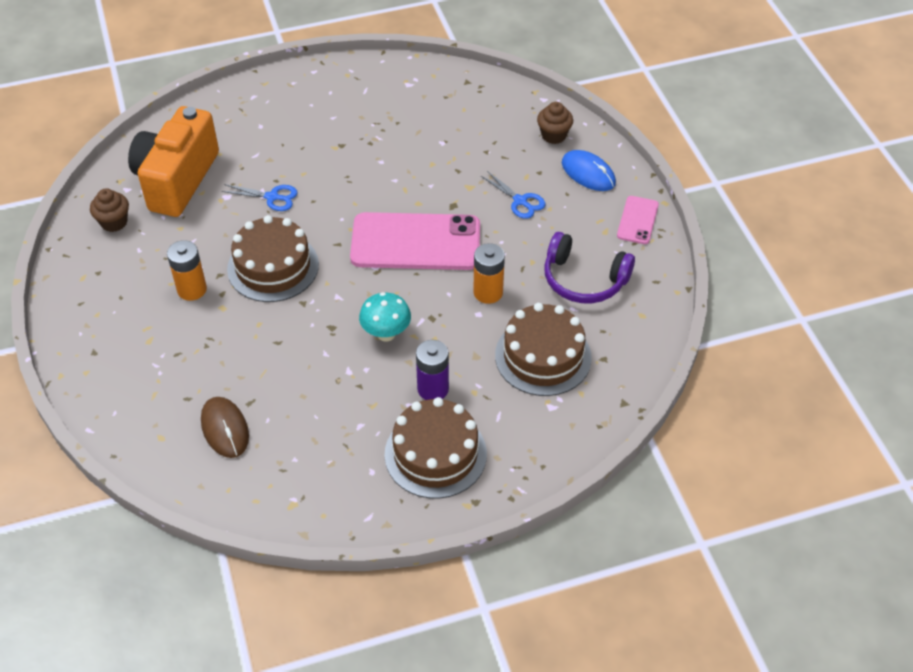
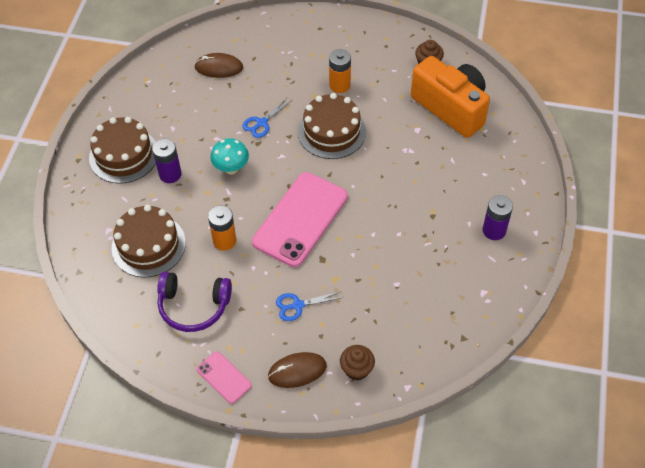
camera: 120 degrees right, 5 degrees up
blue scissors [221,184,297,211] -> blue scissors moved to [243,99,292,138]
purple headphones [544,232,635,303] -> purple headphones turned 135 degrees counterclockwise [157,272,232,332]
blue mouse [562,150,616,191] -> brown mouse [268,352,327,388]
none -> purple battery [483,195,513,240]

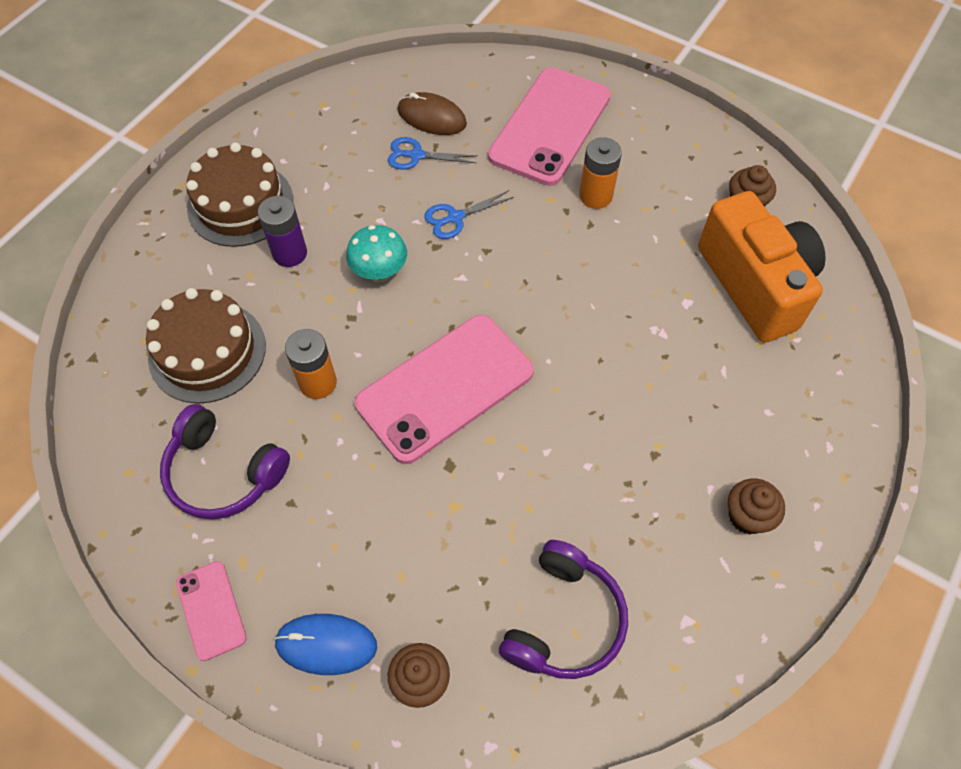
camera: 20 degrees right, 5 degrees up
brown mouse [268,352,327,388] -> blue mouse [274,614,377,675]
blue scissors [276,291,344,321] -> blue scissors moved to [388,137,478,169]
brown cake [298,93,366,159] -> none
purple battery [483,195,513,240] -> brown cupcake [728,478,785,535]
none -> pink phone [488,67,611,186]
none -> purple headphones [499,540,628,679]

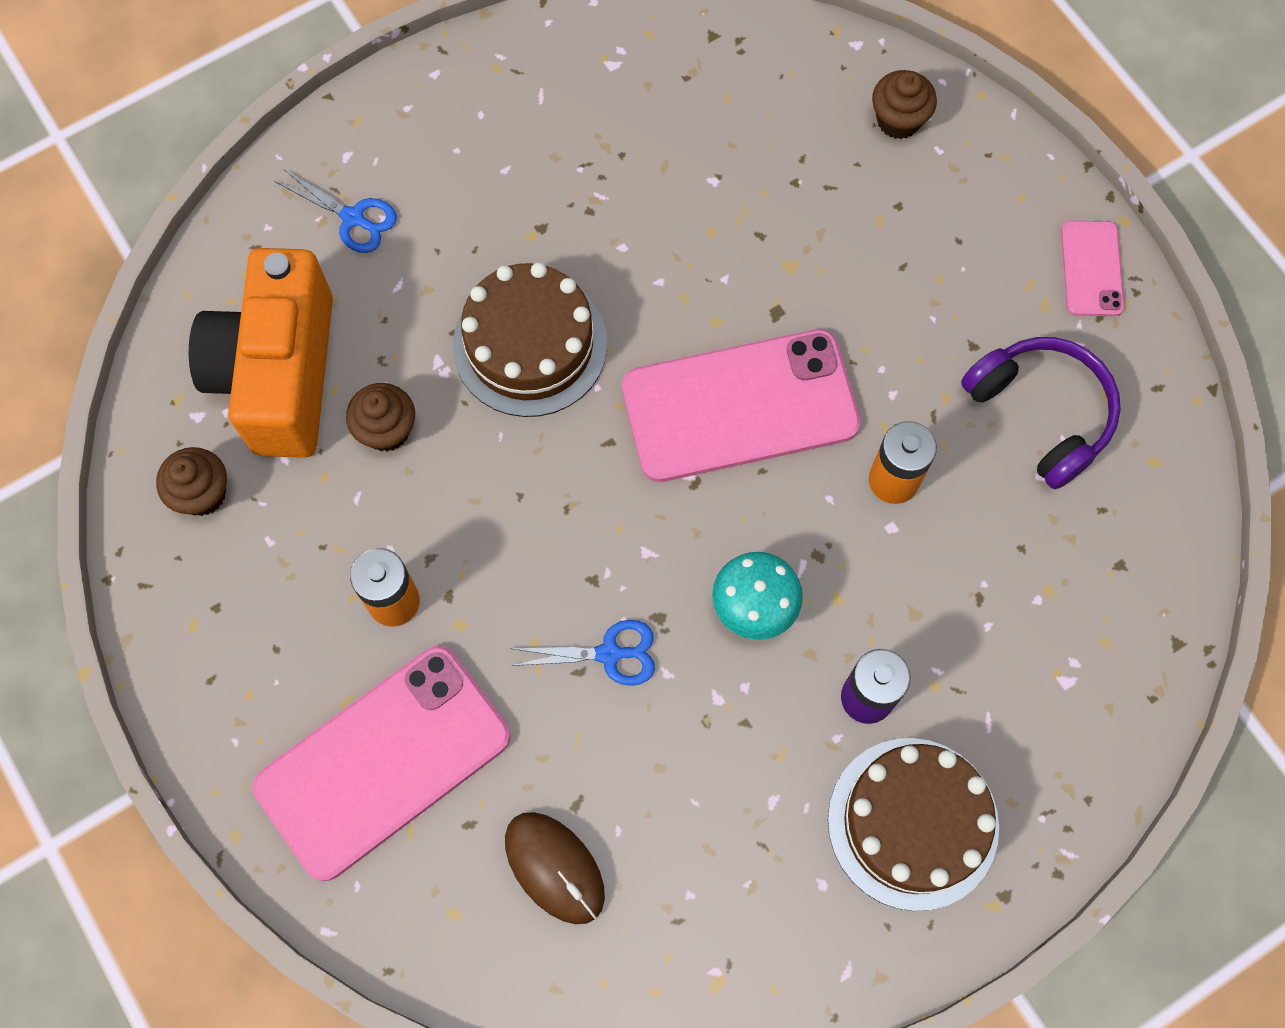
camera: 155 degrees left, 10 degrees up
brown cake [146,288,266,404] -> brown cake moved to [453,262,607,417]
blue mouse [274,614,377,675] -> none
blue scissors [388,137,478,169] -> blue scissors moved to [275,169,397,253]
purple headphones [499,540,628,679] -> none
brown cupcake [728,478,785,535] -> brown cupcake moved to [346,383,415,452]

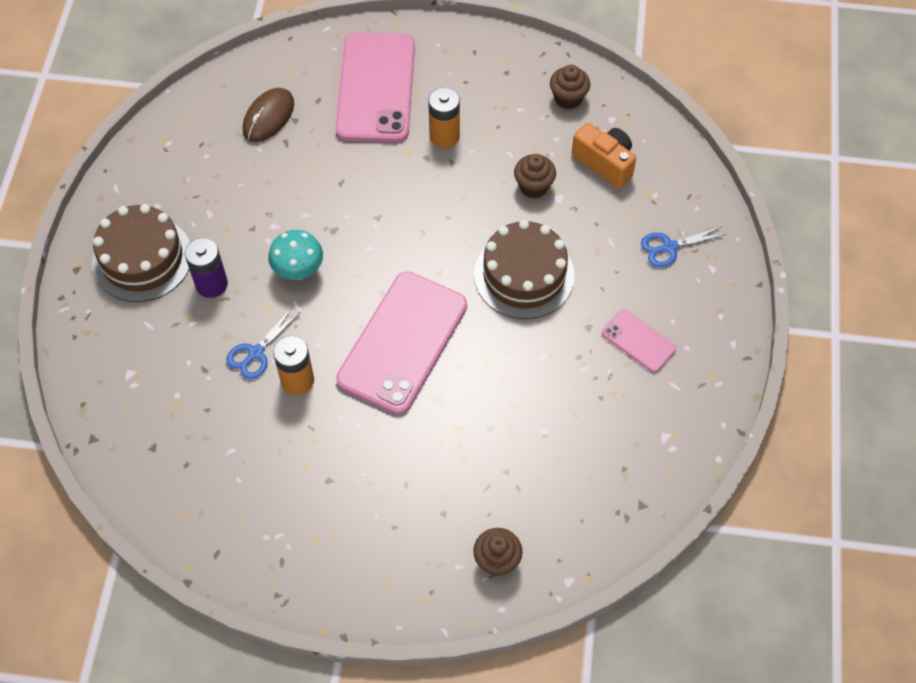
camera: 130 degrees right, 10 degrees down
orange camera [189,248,333,458] -> orange camera [572,123,636,188], size x0.57
brown mouse [505,812,605,924] -> brown mouse turned 60 degrees counterclockwise [243,88,294,142]
blue scissors [510,620,655,686] -> blue scissors moved to [226,307,300,379]
purple headphones [961,337,1121,490] -> none
pink phone [1061,221,1124,316] -> pink phone moved to [602,310,676,372]

